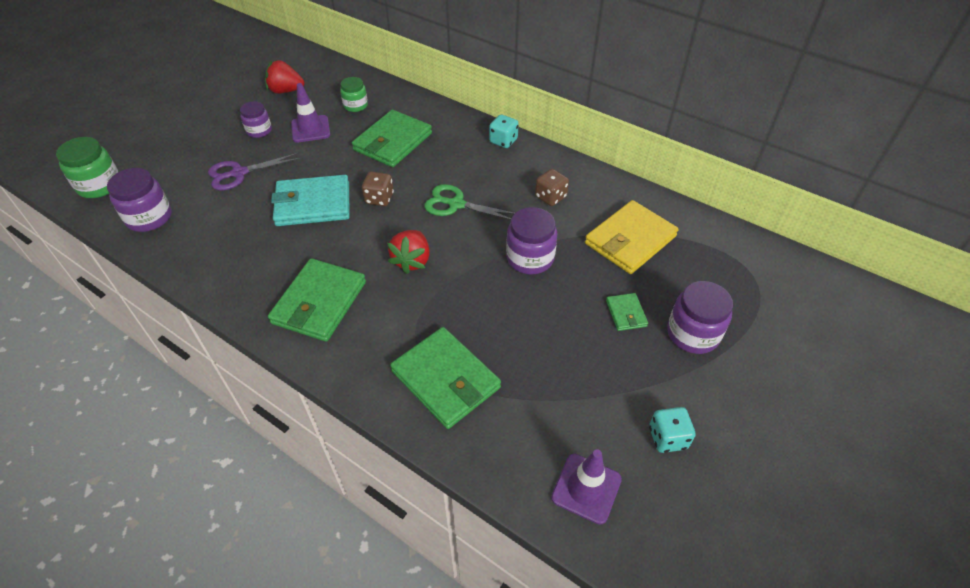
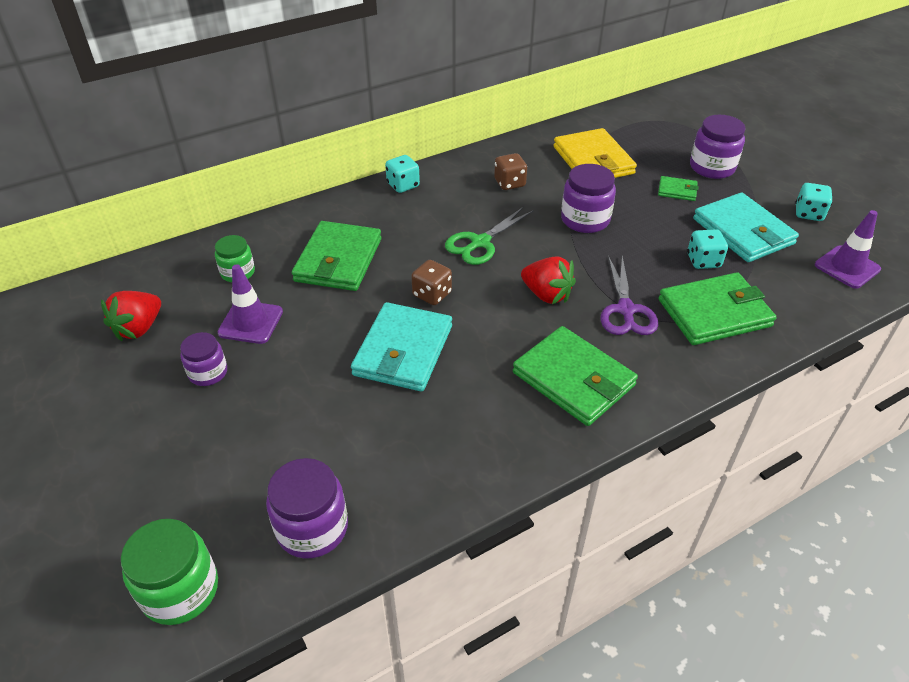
camera: 65 degrees left, 5 degrees down
purple scissors [208,153,302,190] -> purple scissors moved to [601,256,658,335]
green wallet [352,110,432,167] -> green wallet turned 45 degrees clockwise [292,221,382,291]
none -> turquoise dice [687,229,728,269]
none -> turquoise wallet [693,193,799,262]

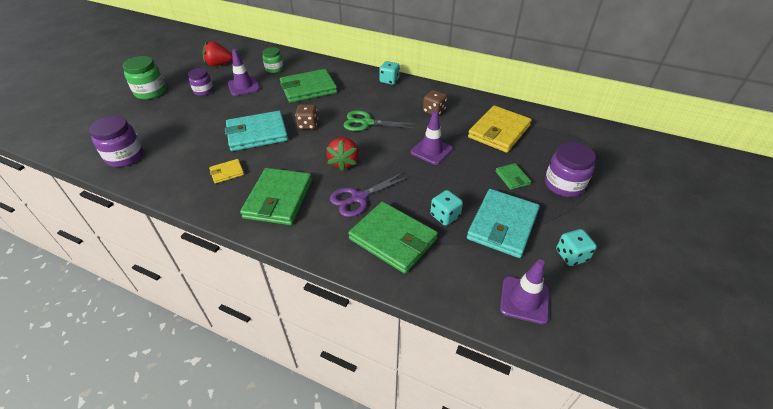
camera: 55 degrees right, 0 degrees up
green jar [121,519,218,625] -> green jar moved to [123,56,166,99]
purple jar [561,164,616,233] -> purple traffic cone [411,111,453,165]
none -> yellow wallet [209,159,244,184]

